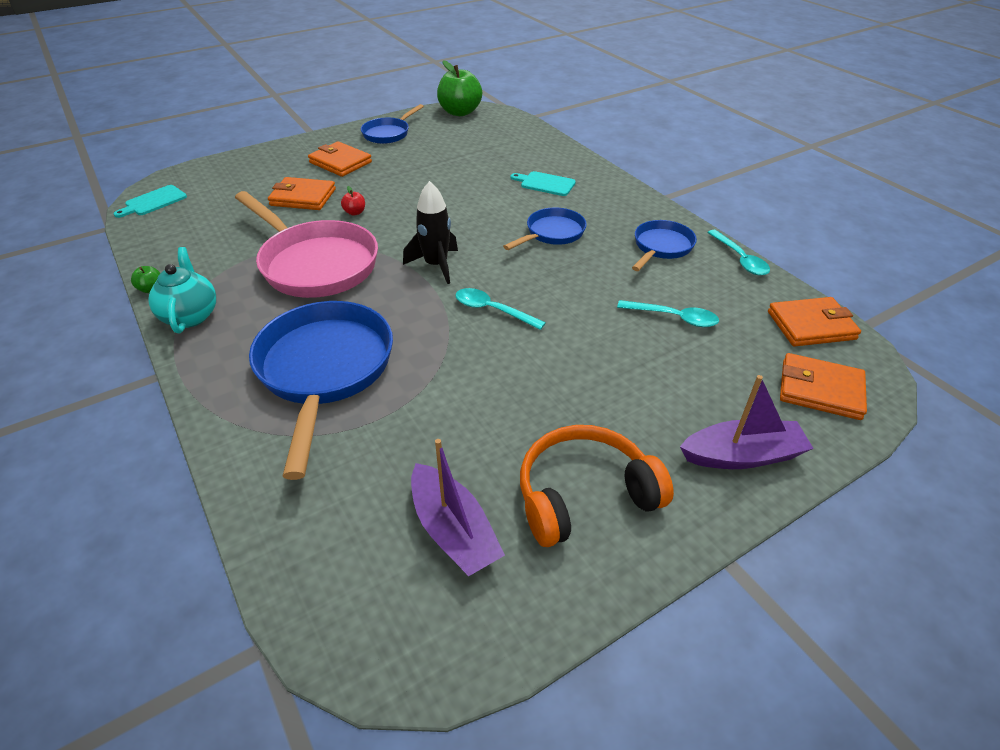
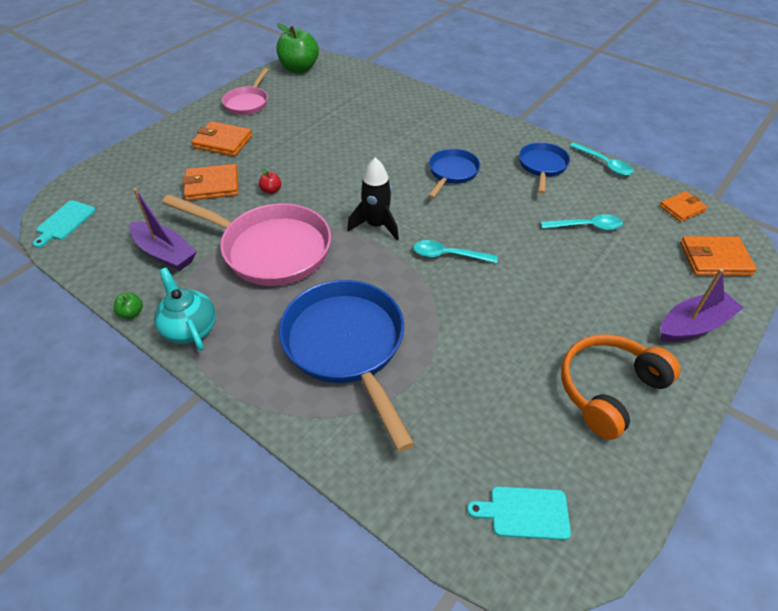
camera: 20 degrees left, 5 degrees up
blue pan [361,104,424,144] -> pink pan [222,68,268,115]
purple boat [411,439,505,576] -> purple boat moved to [130,188,197,271]
turquoise cutting board [511,171,576,196] -> turquoise cutting board moved to [467,486,571,540]
orange wallet [768,297,861,347] -> orange wallet [659,191,707,222], size x0.66

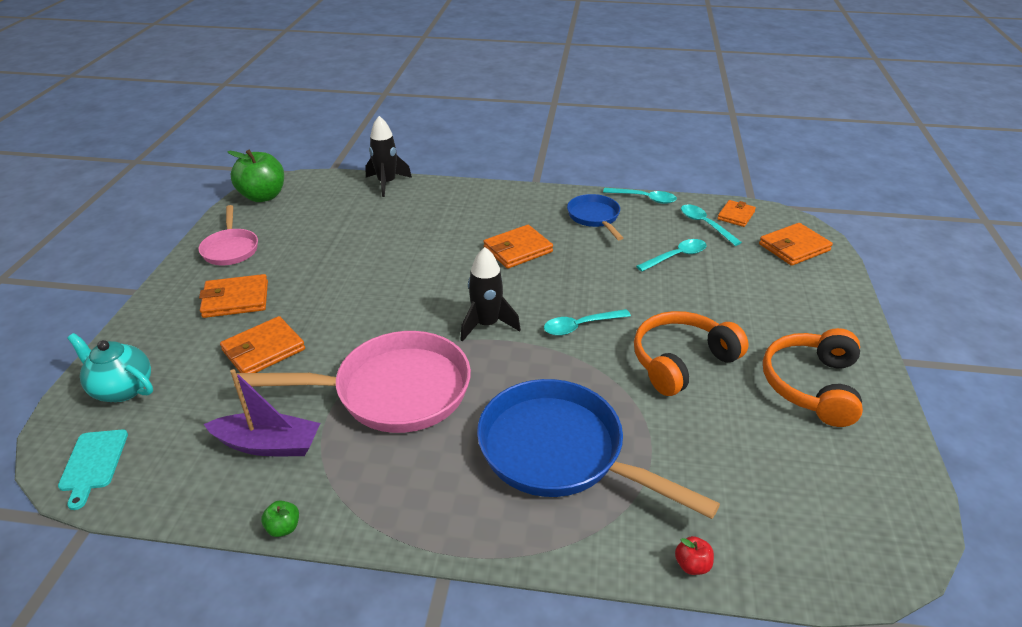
camera: 30 degrees left, 10 degrees down
turquoise teapot [154,268,216,351] -> turquoise teapot moved to [68,333,153,402]
red apple [259,168,281,194] -> red apple moved to [675,536,714,575]
blue pan [428,149,480,198] -> orange wallet [483,225,553,269]
turquoise cutting board [467,486,571,540] -> none
purple boat [660,269,744,342] -> none
none -> black rocket [365,116,412,197]
none -> orange headphones [634,311,749,396]
none -> turquoise spoon [681,205,742,246]

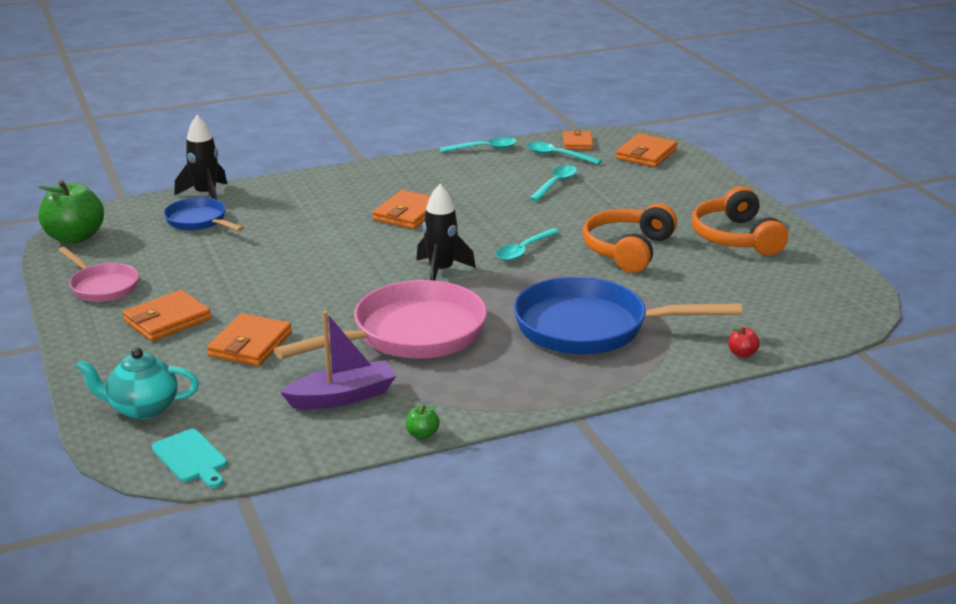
camera: 30 degrees left, 10 degrees down
blue pan [567,194,623,240] -> blue pan moved to [164,197,244,231]

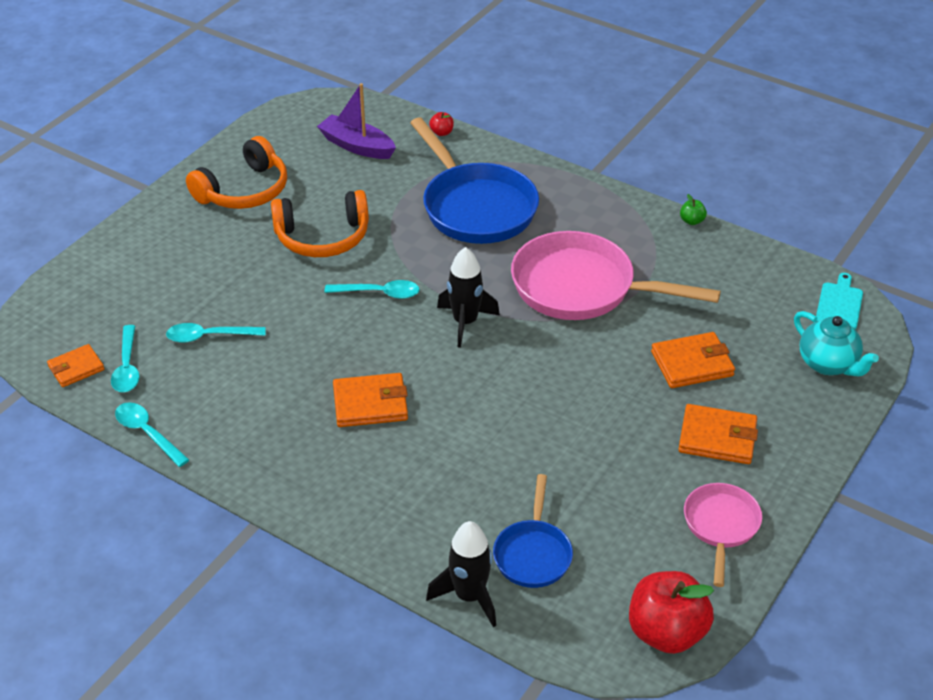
camera: 125 degrees left, 15 degrees up
green apple [38,180,104,244] -> red apple [629,571,714,654]
purple boat [280,311,396,410] -> purple boat moved to [317,83,396,159]
orange wallet [616,134,677,167] -> none

